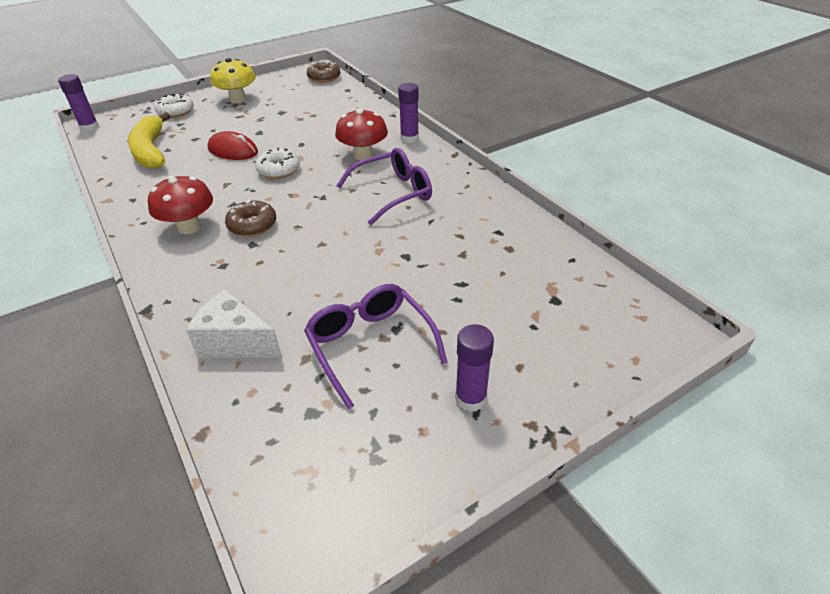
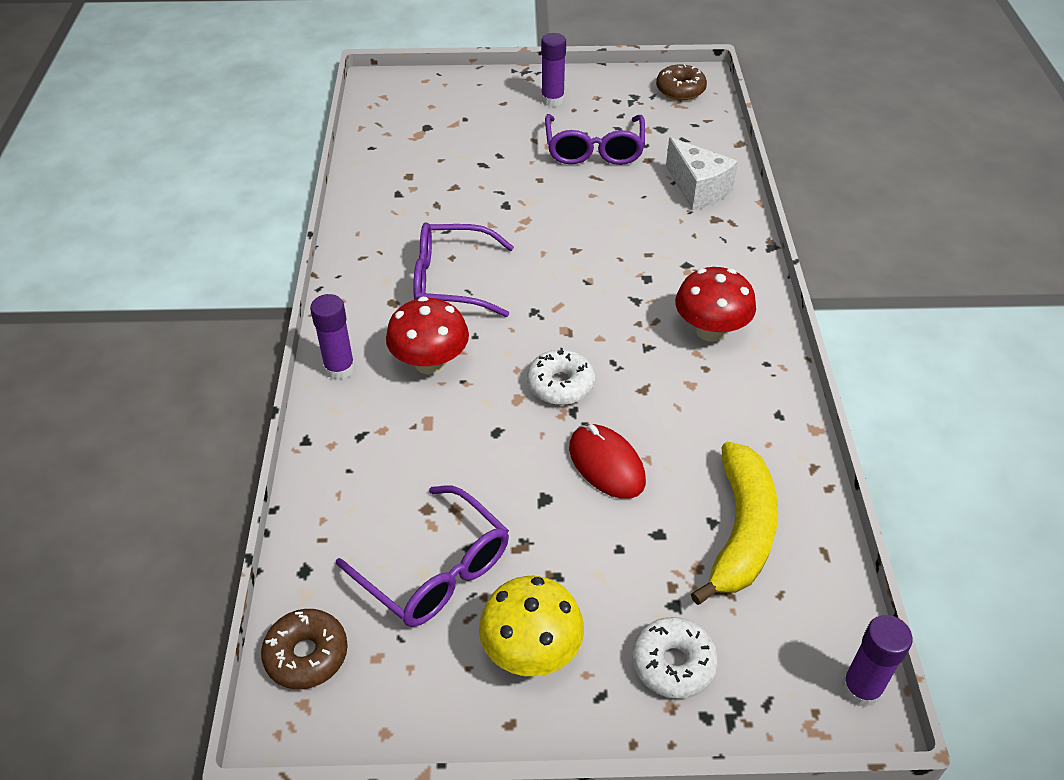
camera: 150 degrees left, 5 degrees up
brown donut [225,199,276,237] -> brown donut moved to [656,64,707,100]
none -> purple glasses [336,485,509,627]

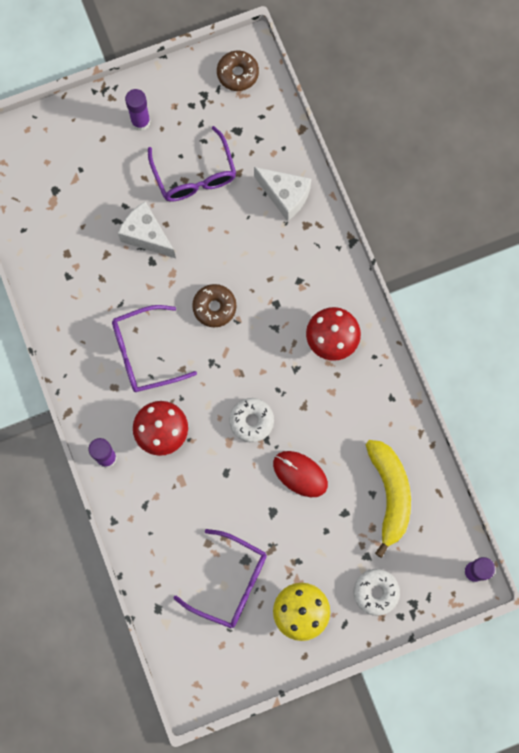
camera: 20 degrees left, 30 degrees up
brown donut [261,609,348,689] -> brown donut moved to [192,284,236,328]
none -> white cheese [118,201,176,258]

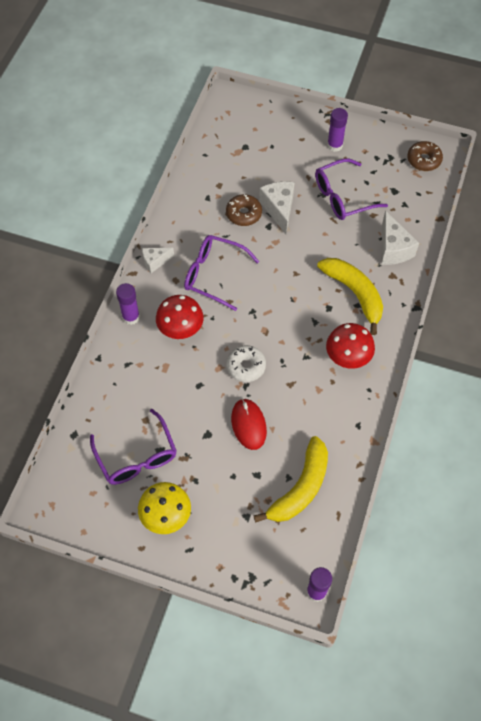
camera: 40 degrees right, 15 degrees down
purple glasses [148,126,236,202] -> purple glasses turned 45 degrees clockwise [315,159,388,220]
brown donut [192,284,236,328] -> brown donut moved to [226,194,262,226]
white donut [354,569,400,616] -> none
none -> white cheese [142,248,174,273]
none -> yellow banana [317,258,383,335]

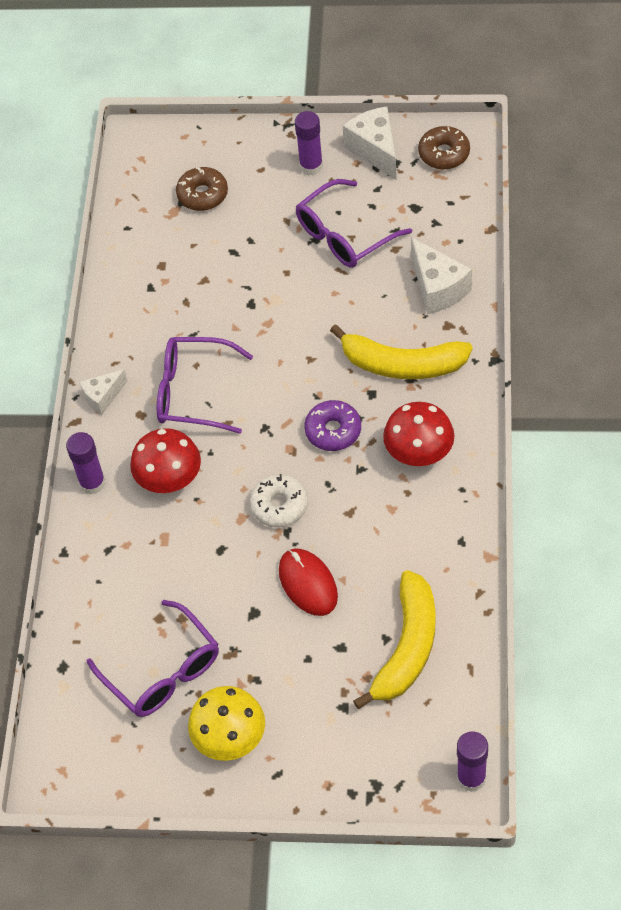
camera: 10 degrees left, 5 degrees down
brown donut [226,194,262,226] -> brown donut moved to [176,167,228,211]
white cheese [259,182,295,234] -> white cheese moved to [343,106,397,180]
yellow banana [317,258,383,335] -> yellow banana turned 150 degrees clockwise [330,324,473,379]
none -> purple donut [304,400,361,451]

